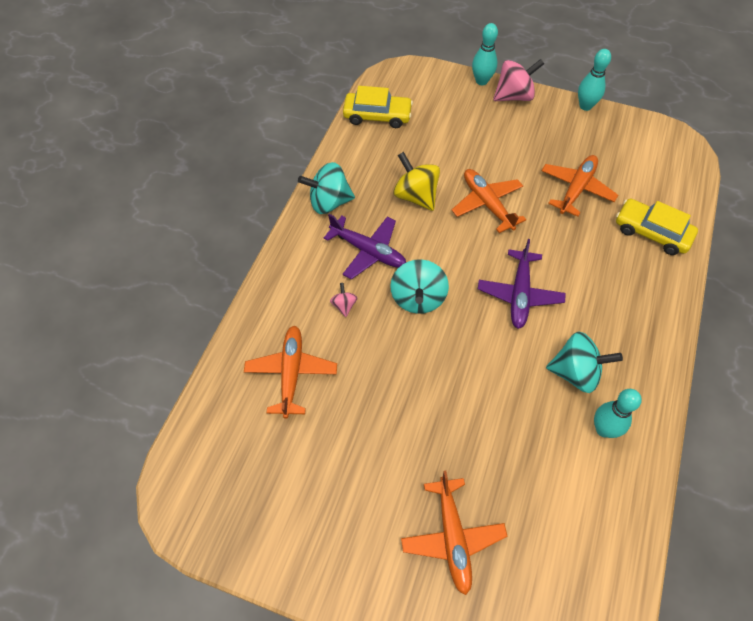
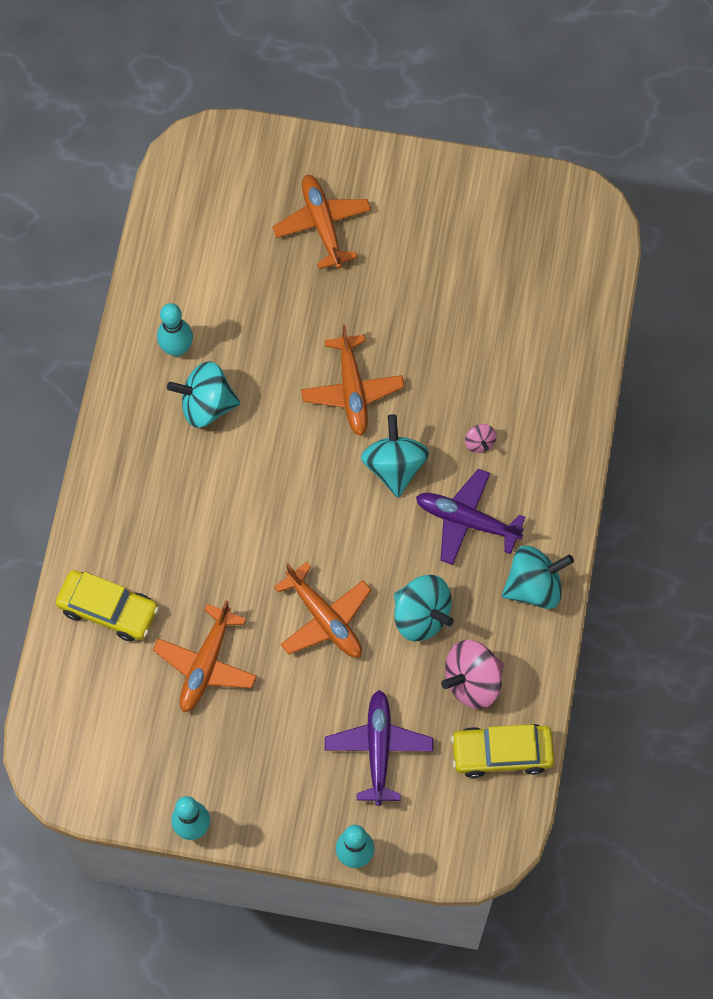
camera: 170 degrees right, 10 degrees up
orange plane [244,325,337,419] -> orange plane moved to [301,325,404,436]
yellow spinning top [393,152,440,211] -> turquoise spinning top [394,575,454,641]
purple plane [478,239,566,329] -> purple plane moved to [325,690,433,806]
pink spinning top [493,59,544,101] -> pink spinning top moved to [441,640,504,709]

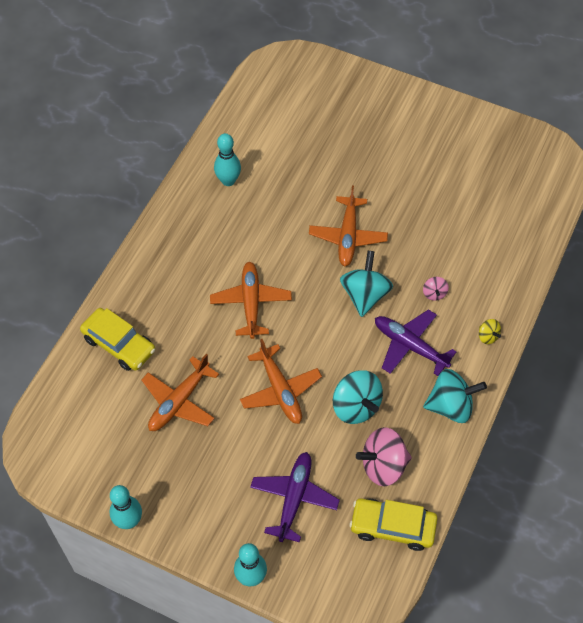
camera: 15 degrees right, 10 degrees down
turquoise spinning top [167,361,240,428] -> none
orange plane [272,174,371,269] -> orange plane moved to [210,262,292,339]
none -> yellow spinning top [479,319,501,344]

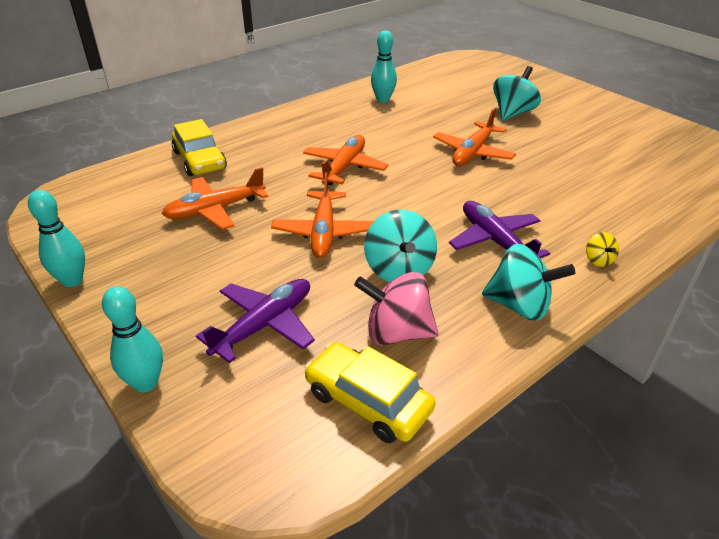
camera: 25 degrees right, 20 degrees down
turquoise spinning top [340,251,393,317] -> turquoise spinning top moved to [493,66,541,121]
pink spinning top [423,277,449,301] -> none

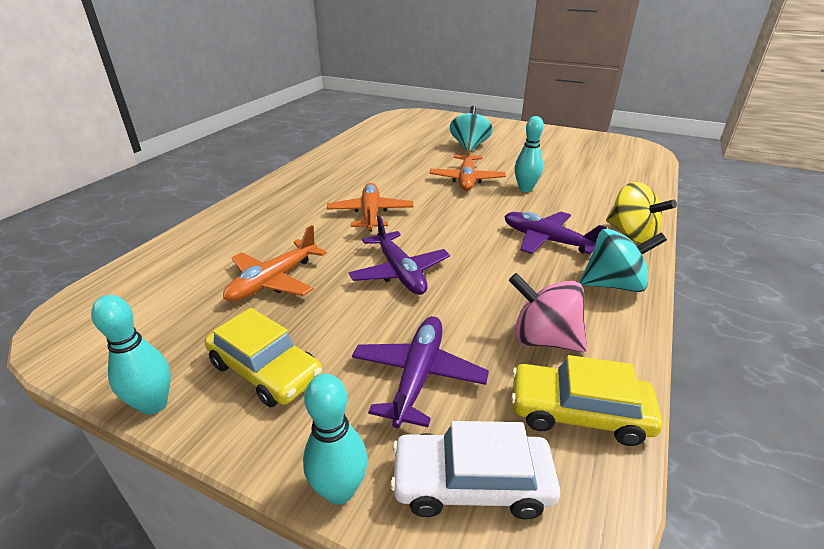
camera: 25 degrees left, 5 degrees down
yellow car [172,119,227,176] -> yellow car moved to [205,308,322,407]
orange plane [271,172,374,258] -> purple plane [349,216,450,295]
pink spinning top [354,272,439,345] -> pink spinning top turned 45 degrees clockwise [509,273,587,352]
turquoise spinning top [364,210,437,282] -> none
turquoise bowling pin [371,30,397,103] -> turquoise bowling pin moved to [515,116,544,192]
yellow spinning top [586,232,619,267] -> yellow spinning top [606,182,677,243], size x2.06
none -> white car [390,421,560,519]

